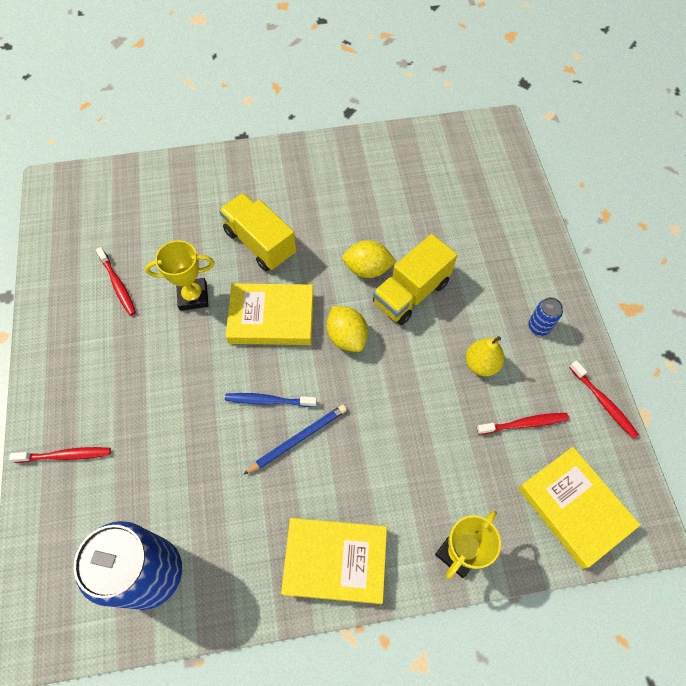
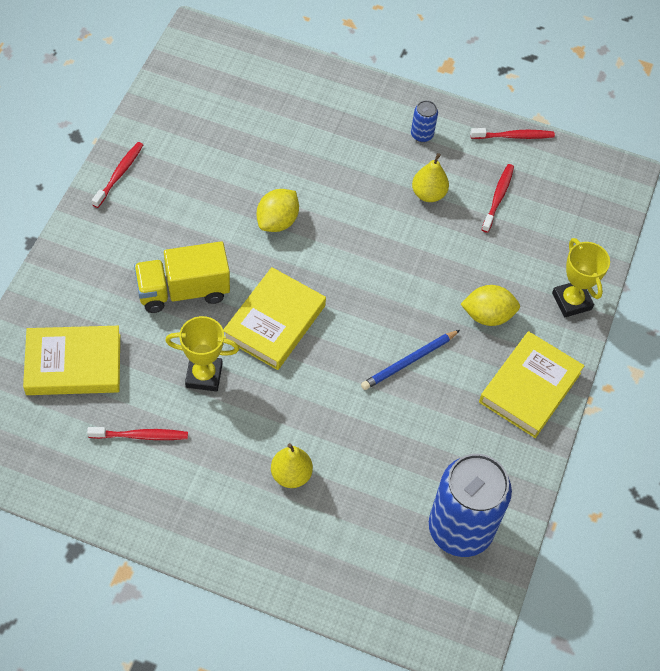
camera: 65 degrees left, 5 degrees down
red toothbrush [9,447,111,463] -> red toothbrush moved to [92,142,143,208]
yellow trophy [145,240,214,311] -> yellow trophy turned 75 degrees clockwise [165,316,239,392]
blue toothbrush [225,393,317,407] -> none
blue pencil [243,405,347,475] -> blue pencil turned 120 degrees counterclockwise [361,330,460,390]
yellow lemon [327,306,368,352] -> yellow lemon moved to [461,285,520,326]
yellow truck [373,234,457,325] -> none
yellow book [518,447,640,569] -> yellow book moved to [23,326,120,395]
none -> yellow pear [271,443,313,488]

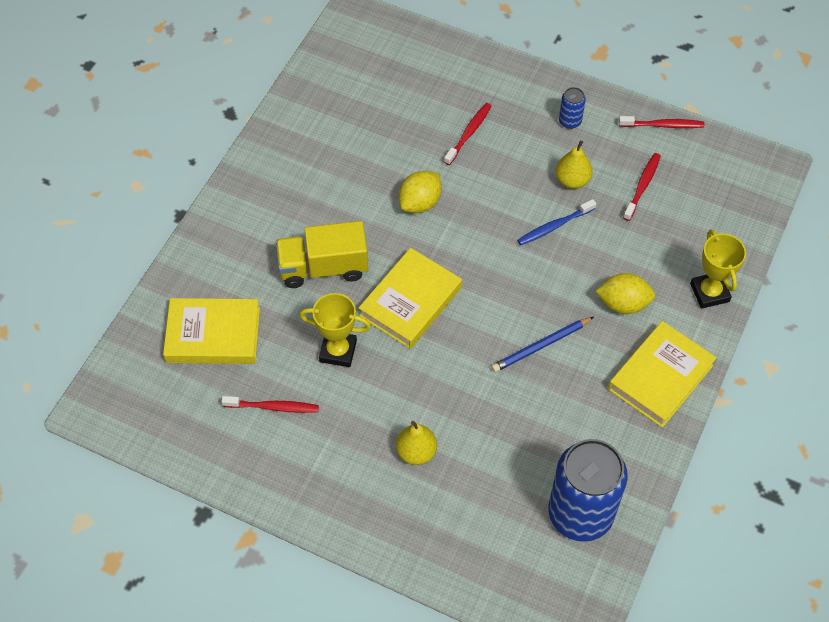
camera: 10 degrees right, 0 degrees up
red toothbrush [92,142,143,208] -> red toothbrush moved to [444,103,491,165]
none -> blue toothbrush [517,199,596,245]

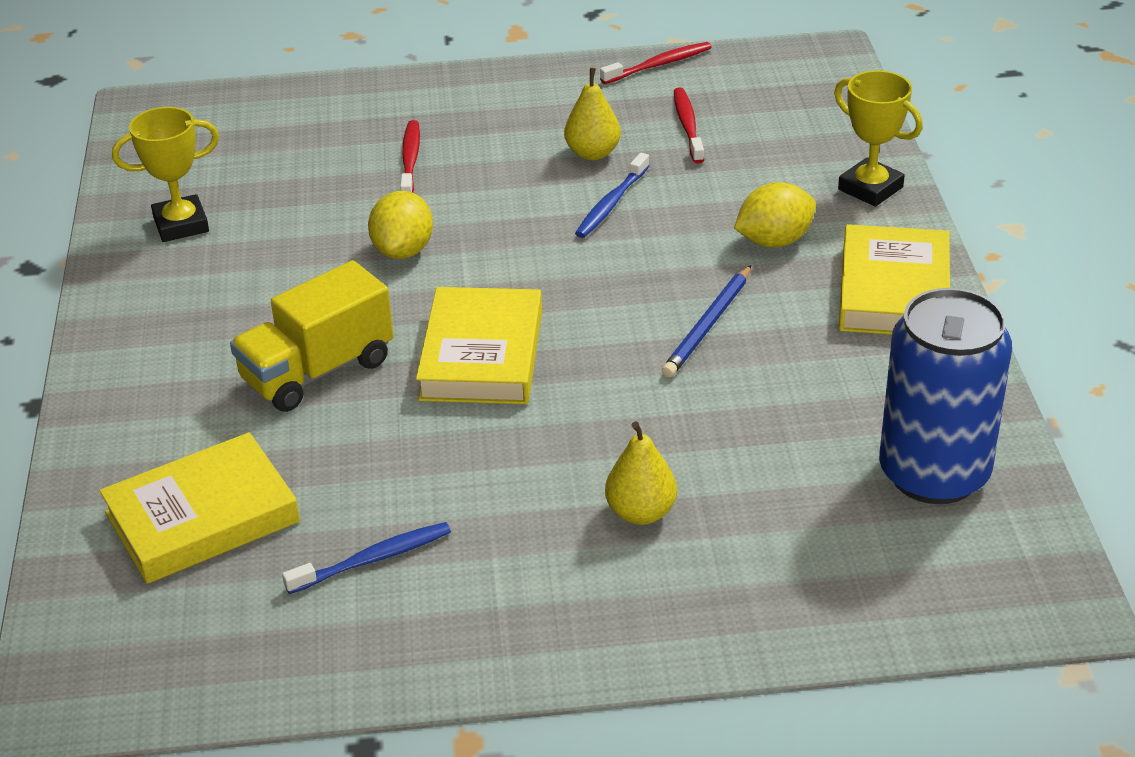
camera: 30 degrees left, 20 degrees down
red toothbrush [221,396,319,413] -> blue toothbrush [282,522,451,594]
yellow trophy [300,293,371,367] -> yellow trophy moved to [112,107,219,242]
blue can [559,87,586,129] -> none

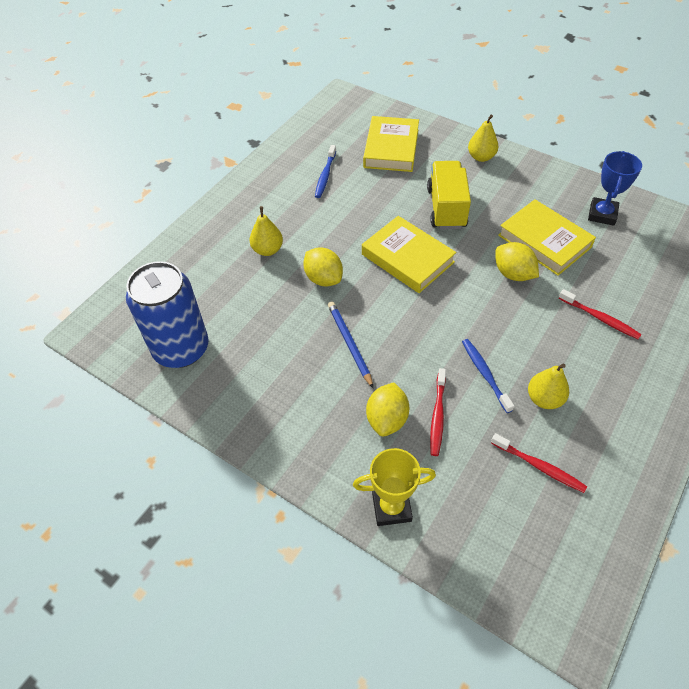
camera: 130 degrees right, 15 degrees up
yellow trophy [112,107,219,242] -> blue trophy [588,151,642,226]
red toothbrush [600,42,712,84] -> red toothbrush moved to [430,368,446,456]
yellow book [839,224,950,335] -> yellow book moved to [498,199,596,276]
none -> yellow lemon [303,247,343,286]
none -> yellow pear [468,115,498,162]

